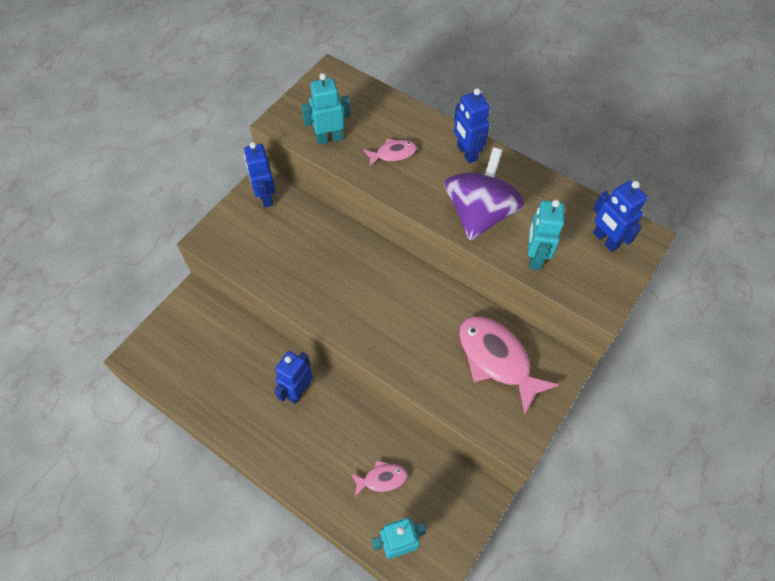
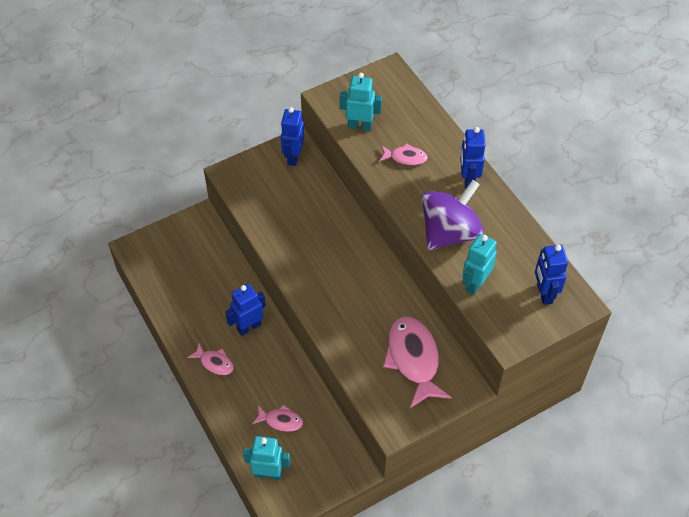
camera: 25 degrees right, 5 degrees down
none -> pink fish [187,343,234,375]

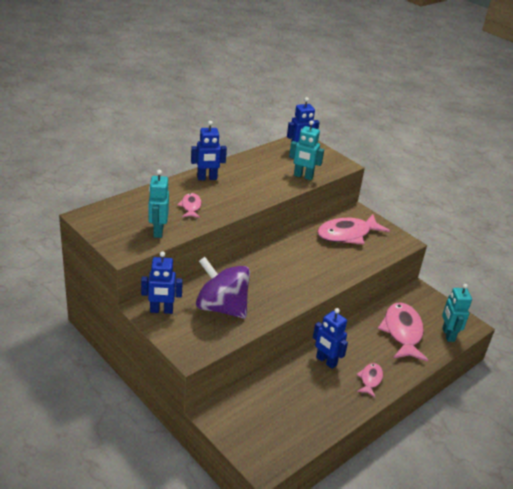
camera: 105 degrees left, 20 degrees down
pink fish [252,404,303,432] -> pink fish [378,302,428,362], size x1.95
purple spinning top [422,180,484,250] -> purple spinning top moved to [196,257,250,319]

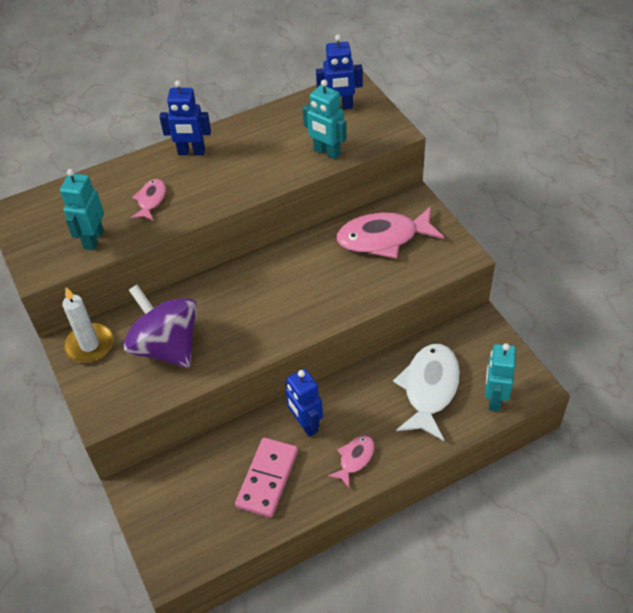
camera: 20 degrees right, 15 degrees up
blue robot [141,251,183,314] -> white candle [62,287,113,363]
pink fish [378,302,428,362] -> white fish [393,344,460,441]
none -> pink domino [235,437,298,518]

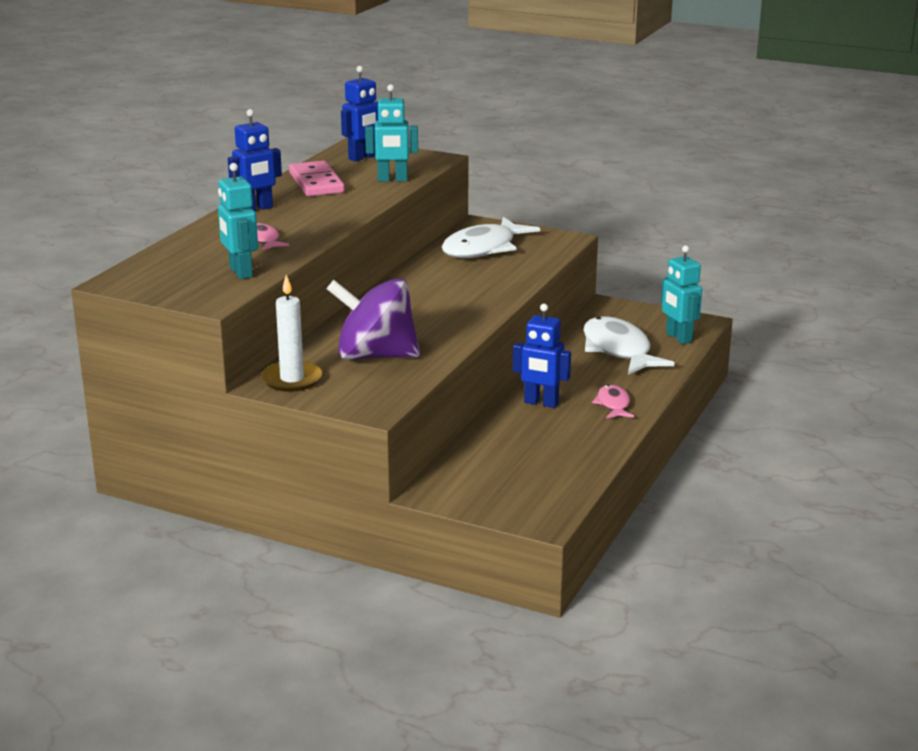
camera: 40 degrees left, 25 degrees down
pink domino [235,437,298,518] -> pink domino moved to [289,161,345,196]
pink fish [336,206,444,259] -> white fish [442,217,540,258]

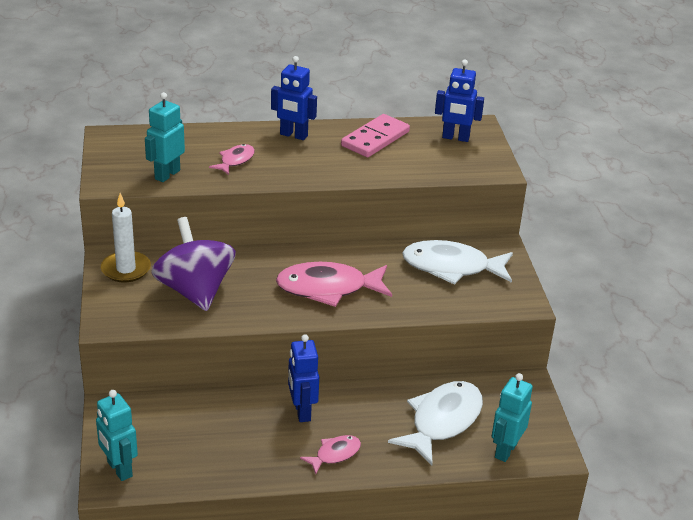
camera: 55 degrees right, 10 degrees up
turquoise robot [365,84,418,182] -> turquoise robot moved to [96,390,138,481]
none -> pink fish [276,262,392,307]

